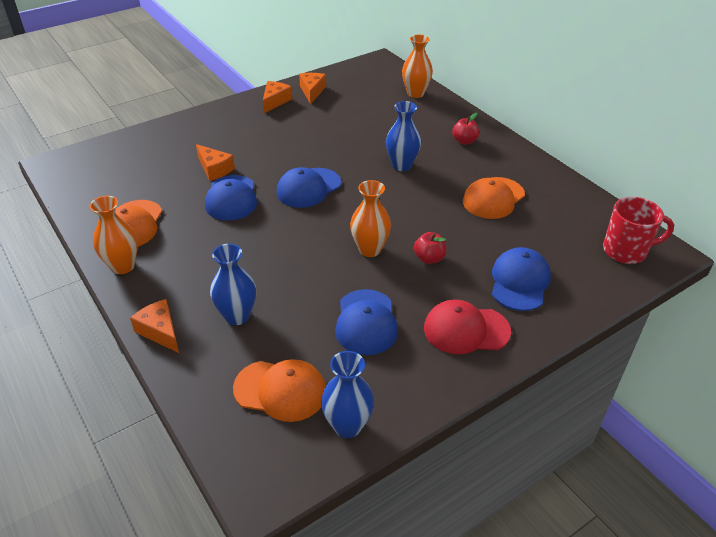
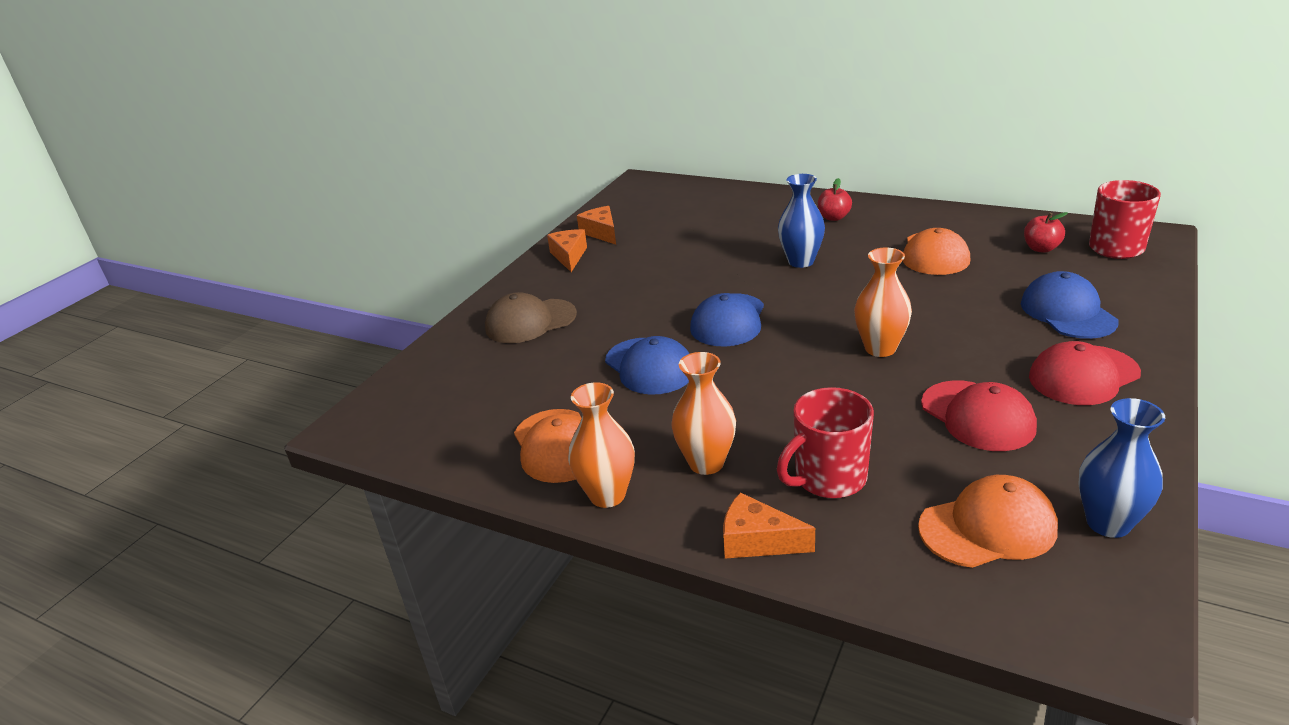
camera: 25 degrees left, 10 degrees down
orange cheese [196,144,235,181] -> none
blue vase [210,244,256,325] -> red mug [777,387,874,498]
blue cap [335,289,398,355] -> red cap [921,380,1037,451]
orange vase [402,35,433,98] -> orange vase moved to [671,352,736,475]
red apple [414,232,446,264] -> red apple moved to [1024,212,1068,253]
none -> brown cap [485,292,577,343]

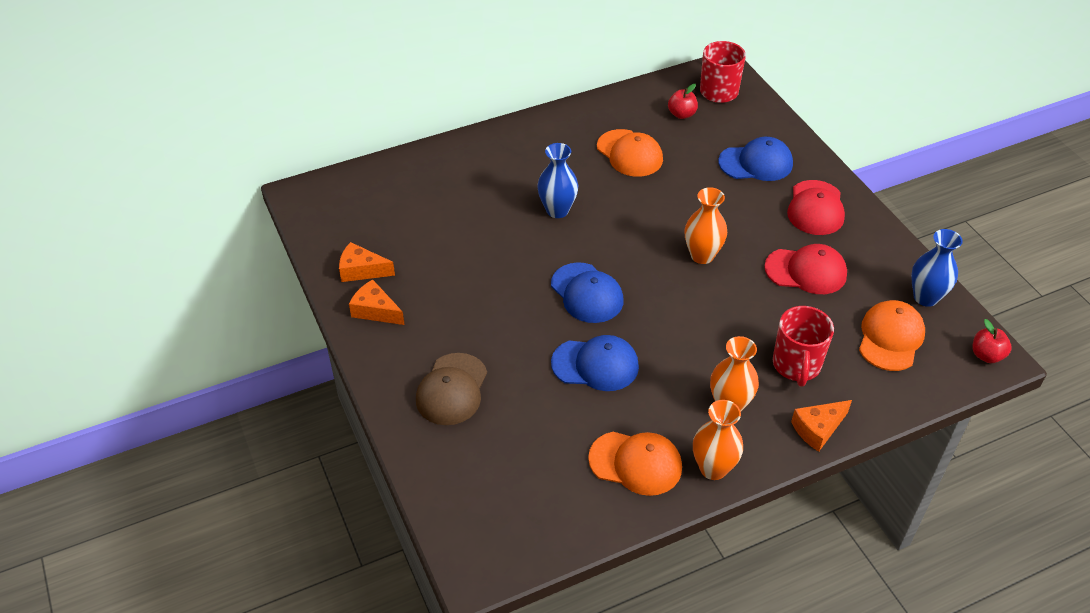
camera: 55 degrees left, 15 degrees up
red apple [818,178,852,221] -> red apple moved to [972,319,1011,363]
blue cap [1021,271,1118,339] -> blue cap turned 150 degrees clockwise [718,137,793,181]

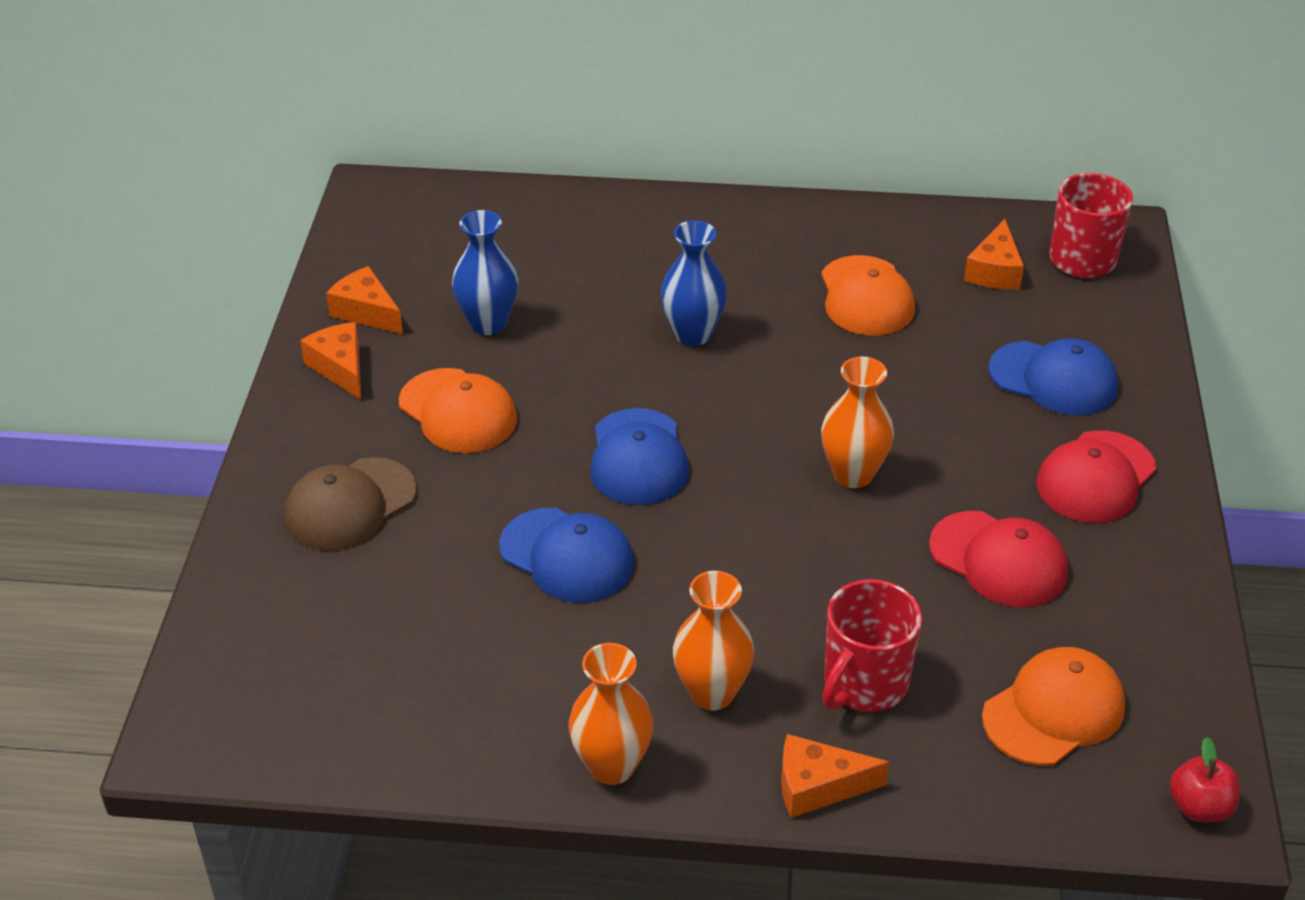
camera: 30 degrees right, 5 degrees down
orange cap [588,432,682,496] -> orange cap moved to [399,368,517,453]
red apple [668,84,698,119] -> orange cheese [964,219,1024,290]
blue vase [911,229,963,307] -> blue vase moved to [452,210,518,335]

